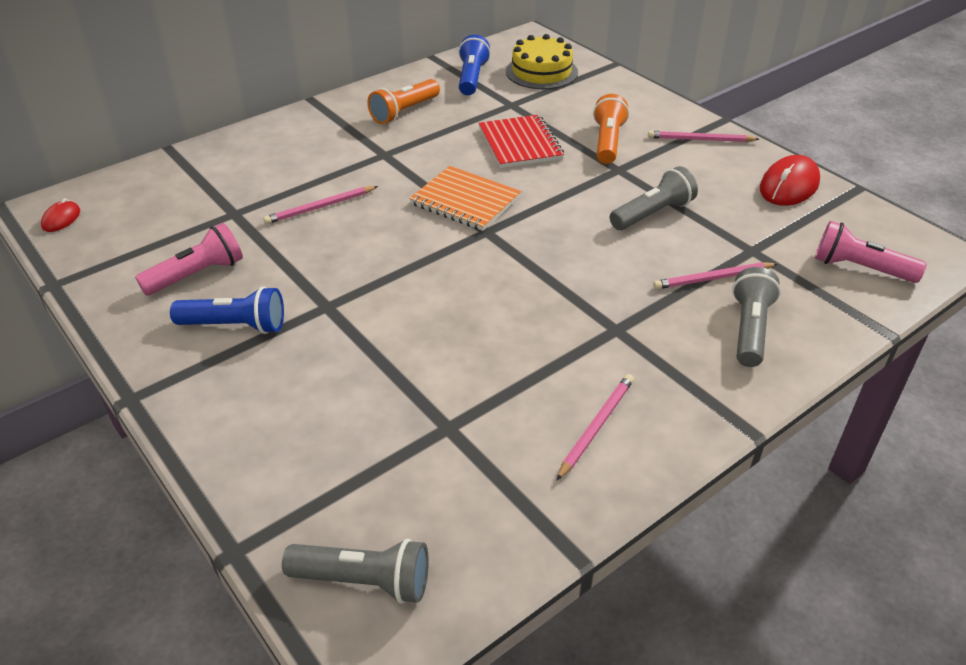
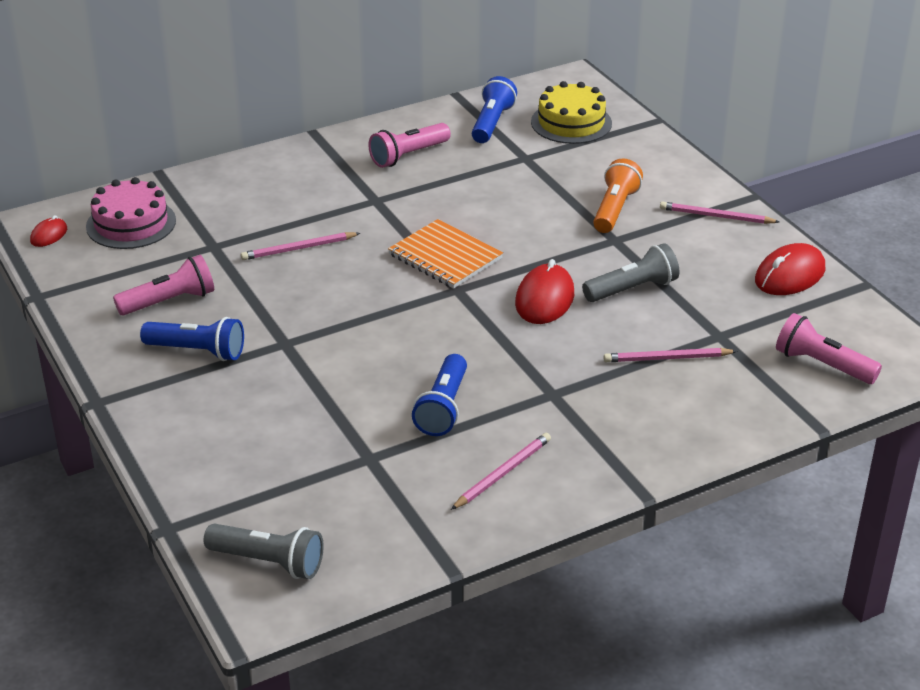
camera: 10 degrees right, 5 degrees down
orange flashlight [367,79,440,124] -> pink flashlight [368,123,451,168]
red notebook [479,115,564,168] -> none
grey flashlight [732,267,781,367] -> none
none -> pink cake [86,177,176,249]
none -> blue flashlight [412,354,467,436]
none -> red mouse [515,259,574,324]

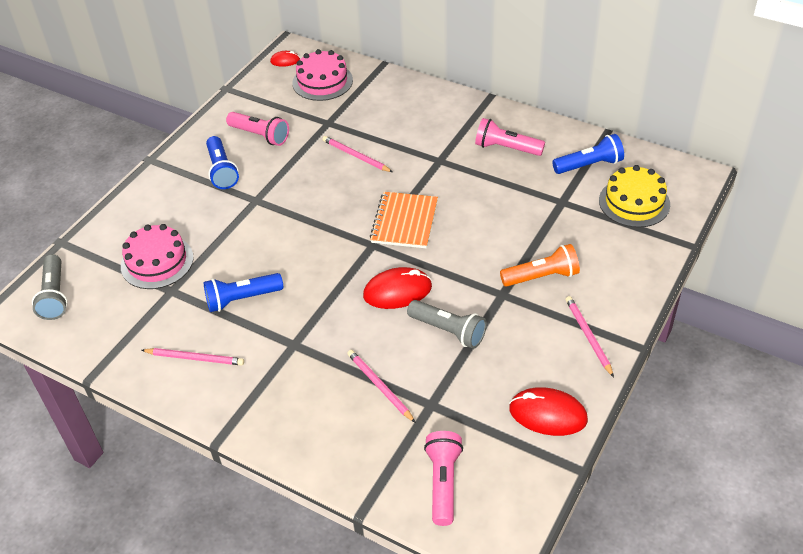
camera: 60 degrees right, 10 degrees up
none -> pink cake [121,224,194,289]

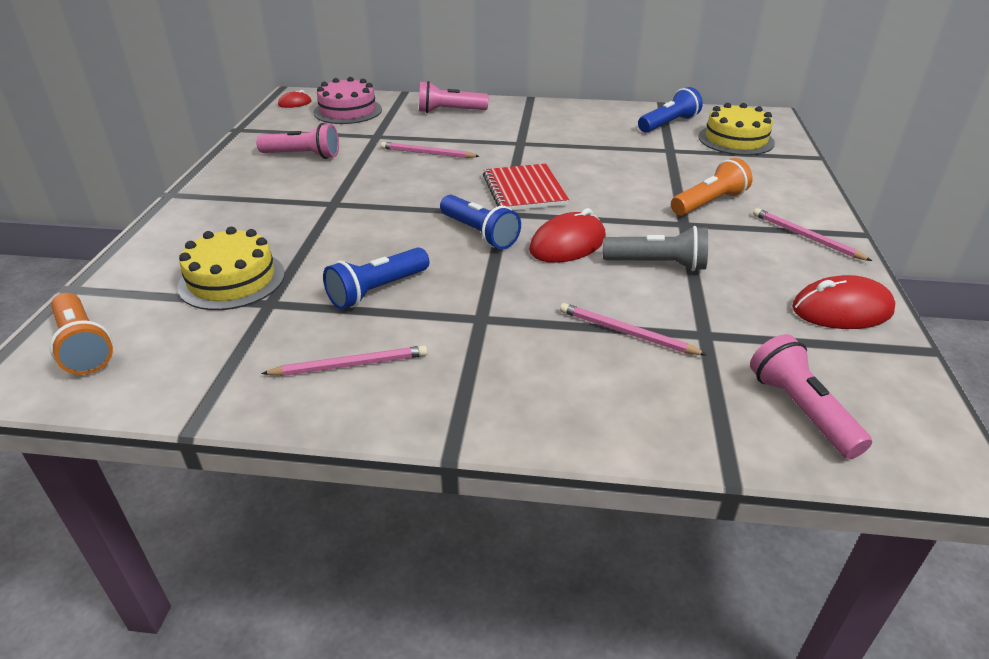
camera: 25 degrees left, 10 degrees down
grey flashlight [32,254,68,320] -> orange flashlight [50,293,113,375]
pink cake [121,224,194,289] -> yellow cake [177,227,285,310]
blue flashlight [206,136,239,189] -> blue flashlight moved to [440,195,521,249]
orange notebook [370,192,438,248] -> red notebook [483,164,569,211]
pink flashlight [475,118,545,156] -> pink flashlight moved to [419,81,489,113]

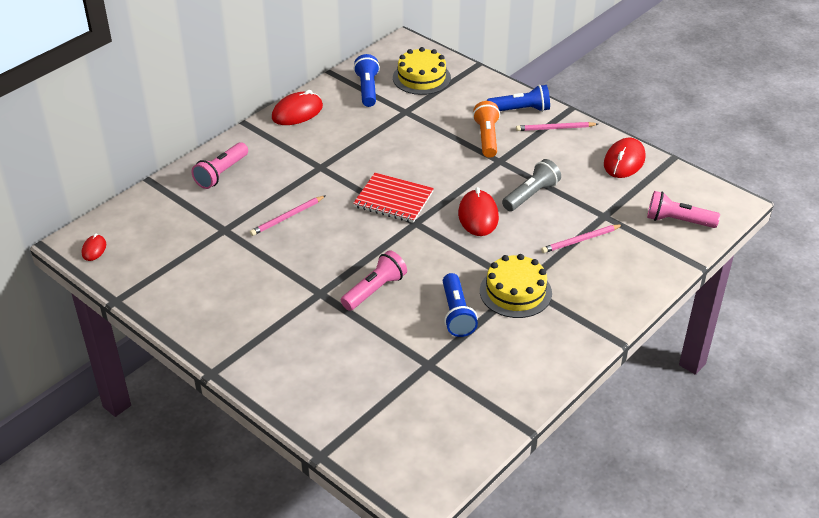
camera: 55 degrees left, 5 degrees up
orange flashlight [50,293,113,375] -> none
yellow cake [177,227,285,310] -> yellow cake moved to [480,254,552,318]
pink flashlight [256,123,339,159] -> pink flashlight moved to [341,250,407,311]
pink pencil [261,345,428,376] -> none
pink cake [313,77,382,124] -> none
blue flashlight [440,195,521,249] -> blue flashlight moved to [487,85,550,112]
none -> red mouse [272,90,323,125]

